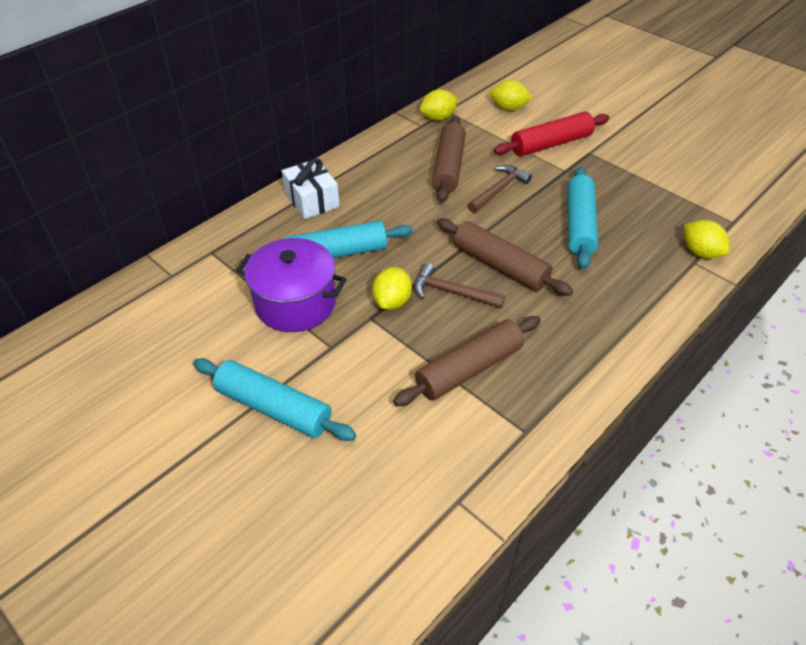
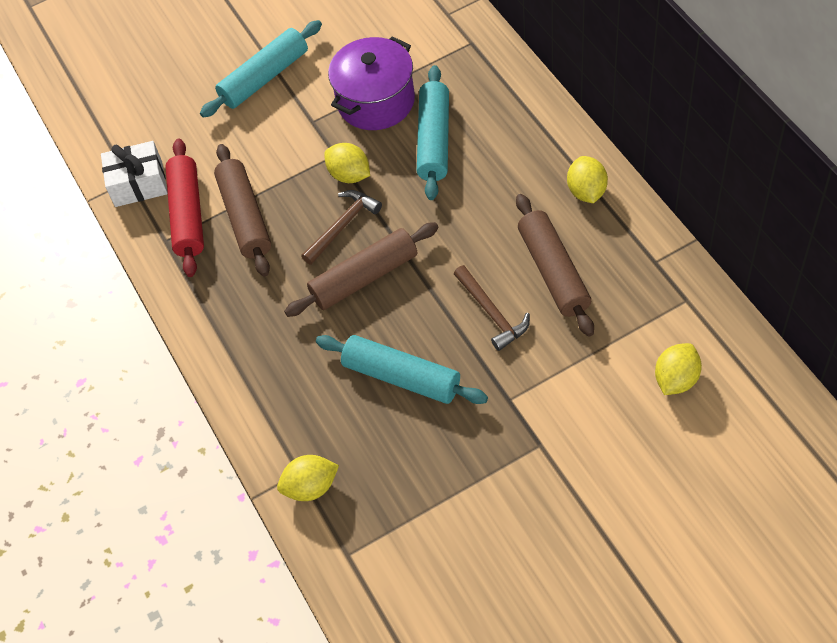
camera: 115 degrees right, 10 degrees up
white gift [282,158,340,219] -> white gift moved to [101,141,168,207]
yellow lemon [420,89,459,121] -> yellow lemon moved to [567,156,608,203]
brown rolling pin [432,116,466,203] -> brown rolling pin turned 45 degrees clockwise [516,194,594,337]
red rolling pin [494,112,609,156] -> red rolling pin moved to [165,139,204,277]

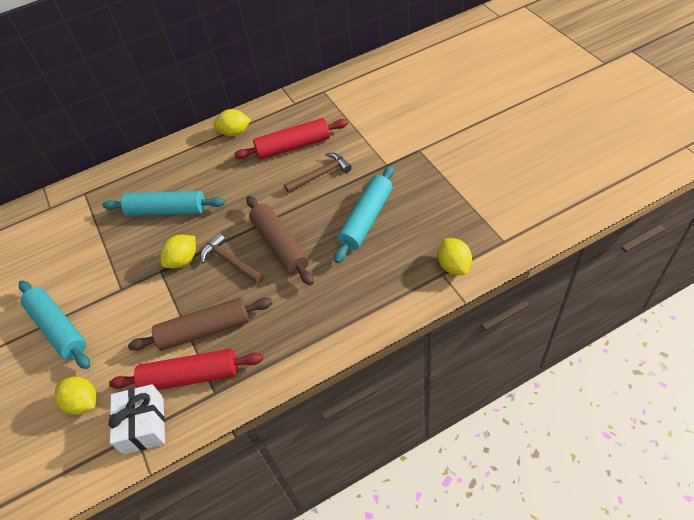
camera: 90 degrees left, 5 degrees down
purple pot [328,36,415,130] -> none
brown rolling pin [516,194,594,337] -> red rolling pin [234,118,348,160]
yellow lemon [655,343,702,395] -> yellow lemon moved to [54,377,97,415]

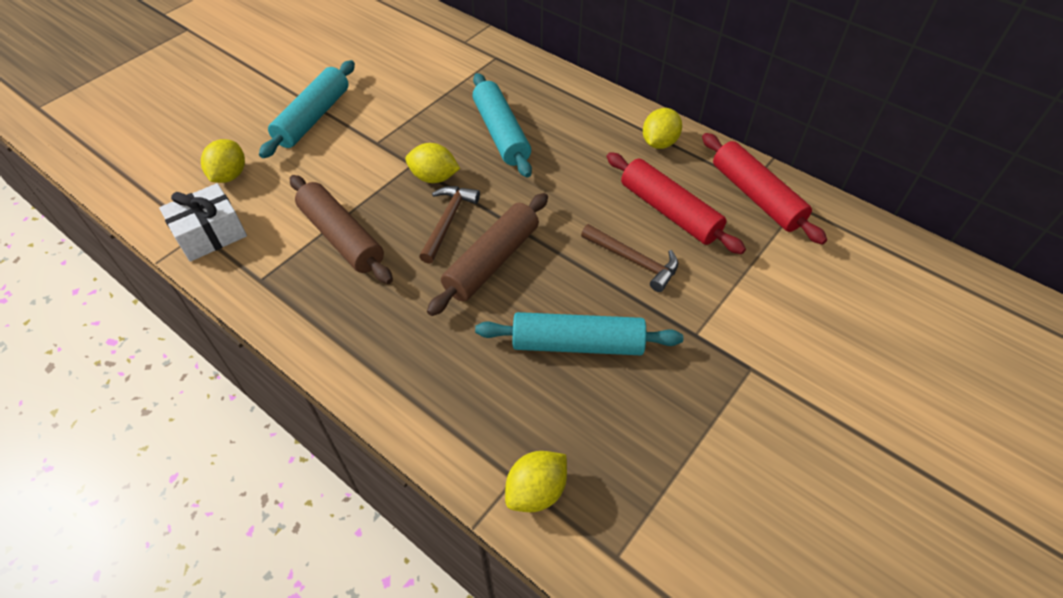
camera: 60 degrees right, 0 degrees up
red rolling pin [109,349,263,390] -> red rolling pin moved to [702,133,827,245]
yellow lemon [213,109,251,136] -> yellow lemon turned 60 degrees clockwise [643,108,682,149]

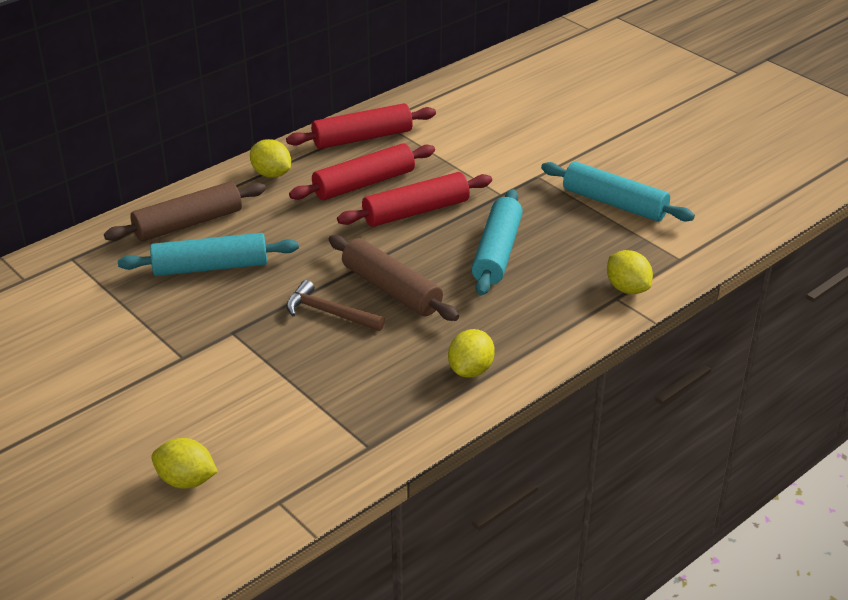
camera: 80 degrees left, 15 degrees down
white gift [159,183,247,262] -> none
turquoise rolling pin [259,60,355,158] -> turquoise rolling pin moved to [541,161,695,222]
brown rolling pin [290,175,393,284] -> brown rolling pin moved to [104,182,266,242]
yellow lemon [406,143,460,183] -> yellow lemon moved to [448,329,495,378]
brown hammer [581,224,678,292] -> red rolling pin [337,172,492,227]

